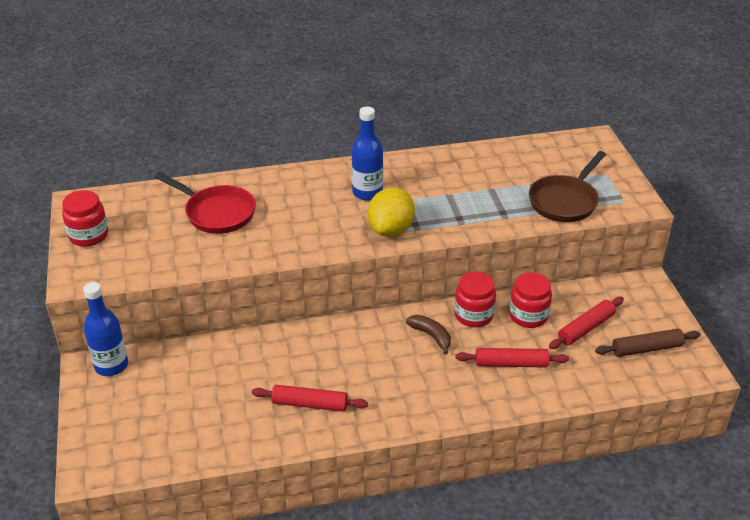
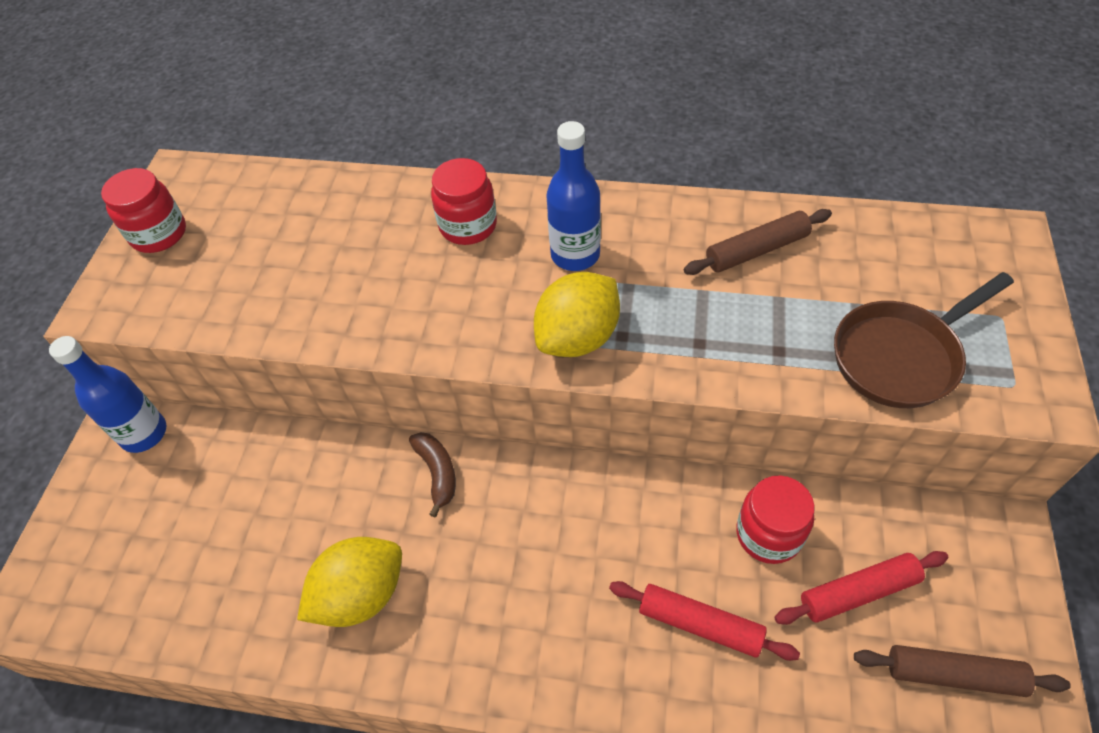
camera: 25 degrees right, 15 degrees up
red pan [154,172,256,234] -> none
red rolling pin [252,385,368,412] -> yellow lemon [297,537,402,627]
brown banana [406,315,451,355] -> brown banana moved to [409,432,456,517]
red jar [455,272,496,327] -> red jar moved to [431,158,497,245]
none -> brown rolling pin [684,209,832,275]

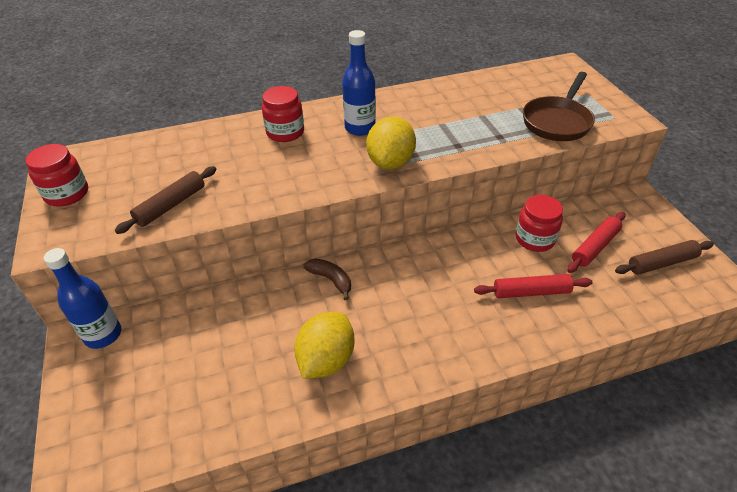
camera: 30 degrees left, 10 degrees down
brown rolling pin [684,209,832,275] -> brown rolling pin moved to [115,166,217,234]

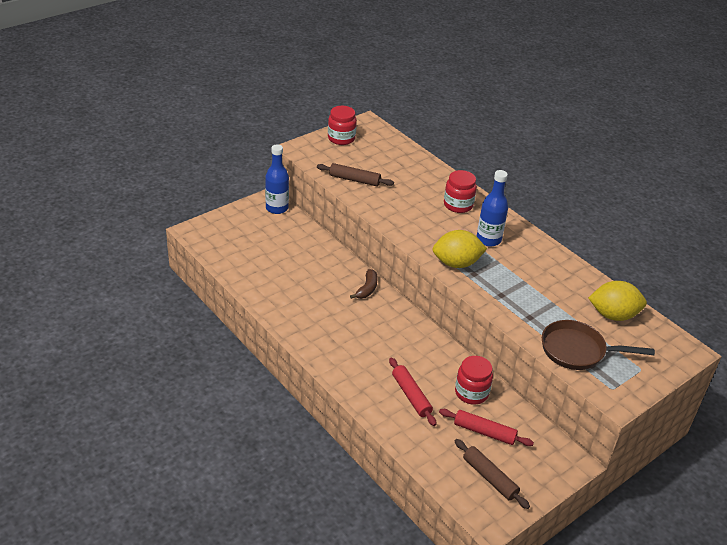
camera: 65 degrees right, 5 degrees down
yellow lemon [294,312,354,379] -> yellow lemon moved to [588,281,647,321]

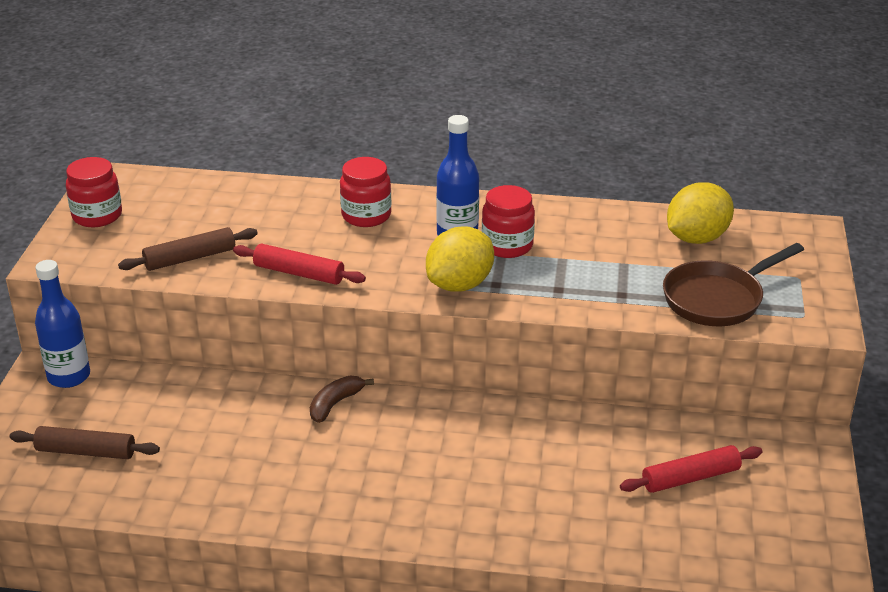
camera: 40 degrees left, 5 degrees down
brown banana [350,269,378,299] -> brown banana turned 120 degrees counterclockwise [310,376,374,423]
red rolling pin [389,358,436,426] -> red rolling pin moved to [233,243,366,285]
red jar [455,356,493,405] -> red jar moved to [482,185,535,258]
brown rolling pin [455,439,530,509] -> brown rolling pin moved to [9,426,160,459]

